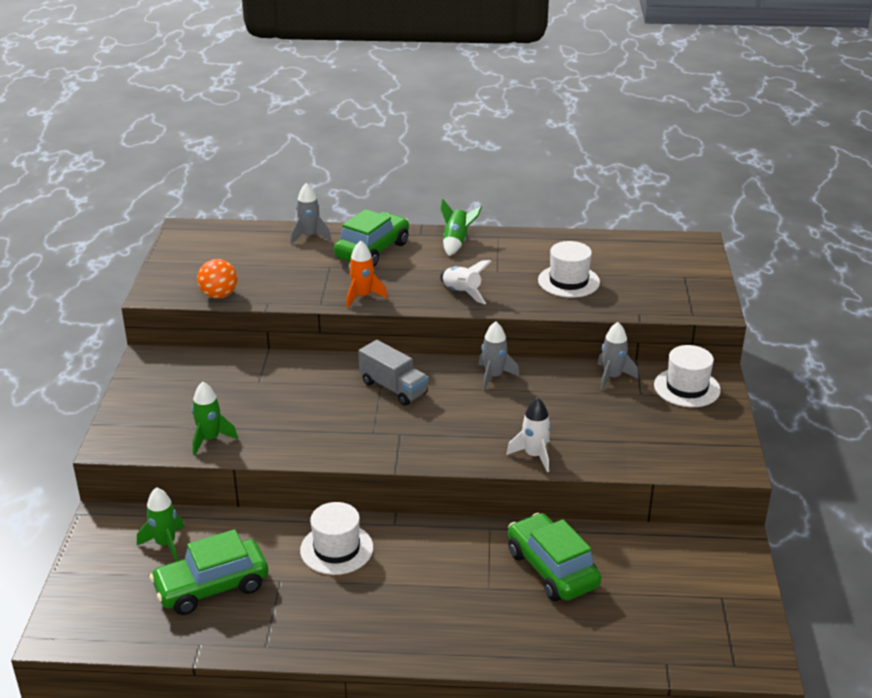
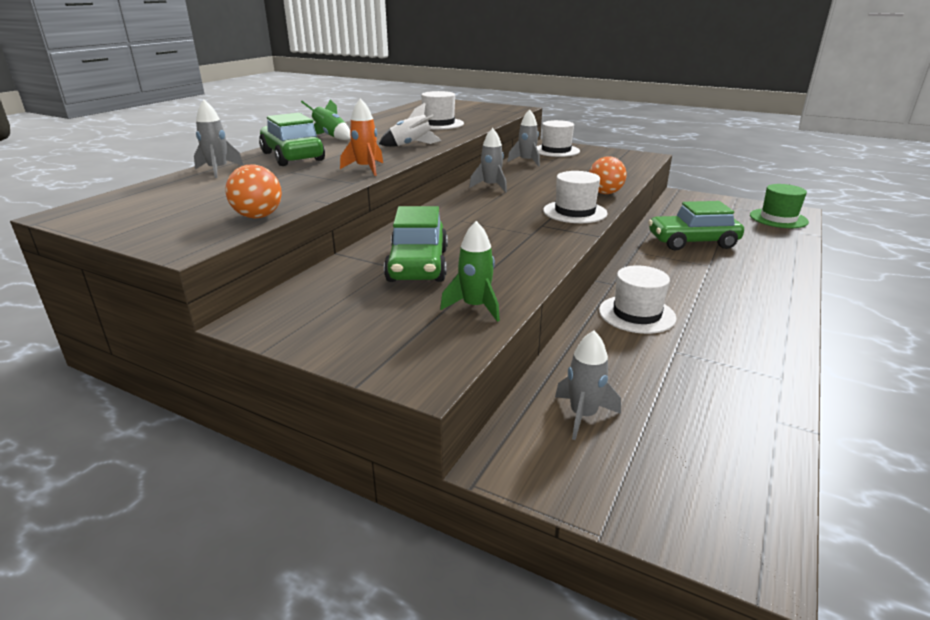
camera: 65 degrees left, 5 degrees down
green rocket [137,487,184,562] -> grey rocket [555,330,621,440]
green car [149,529,268,615] -> green car moved to [384,206,448,282]
grey truck [358,340,428,406] -> none
white rocket [506,398,551,472] -> orange ball [589,157,626,194]
none -> white hat [543,171,607,223]
none -> green hat [750,184,809,228]

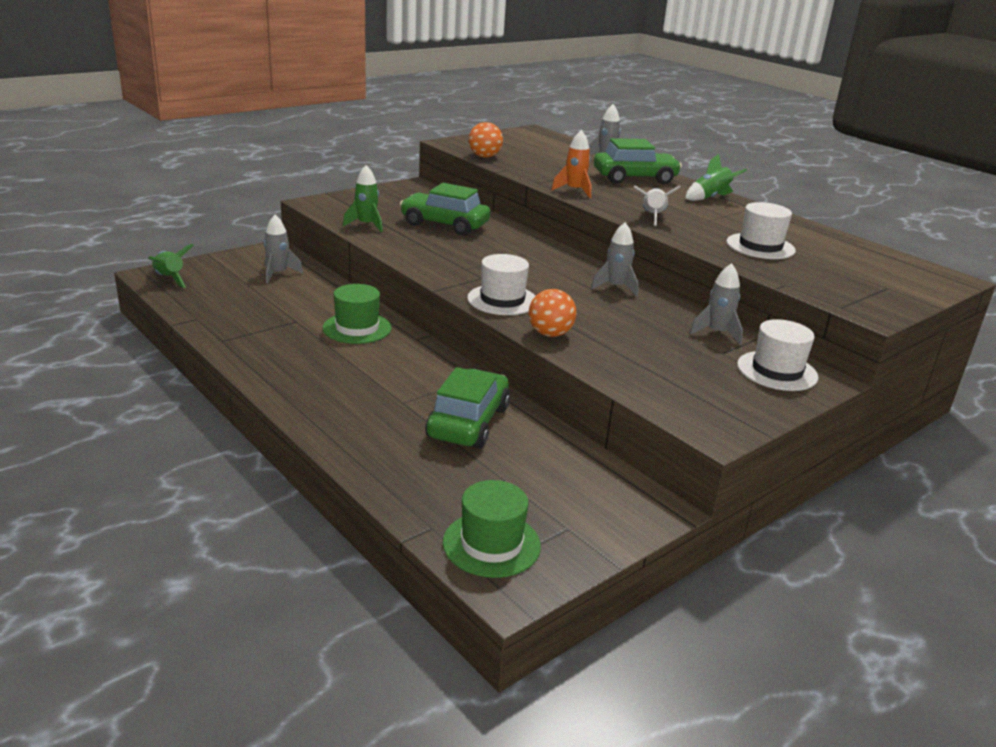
camera: 110 degrees right, 0 degrees up
white hat [599,265,677,334] -> green hat [323,284,392,344]
none -> green rocket [148,244,194,288]

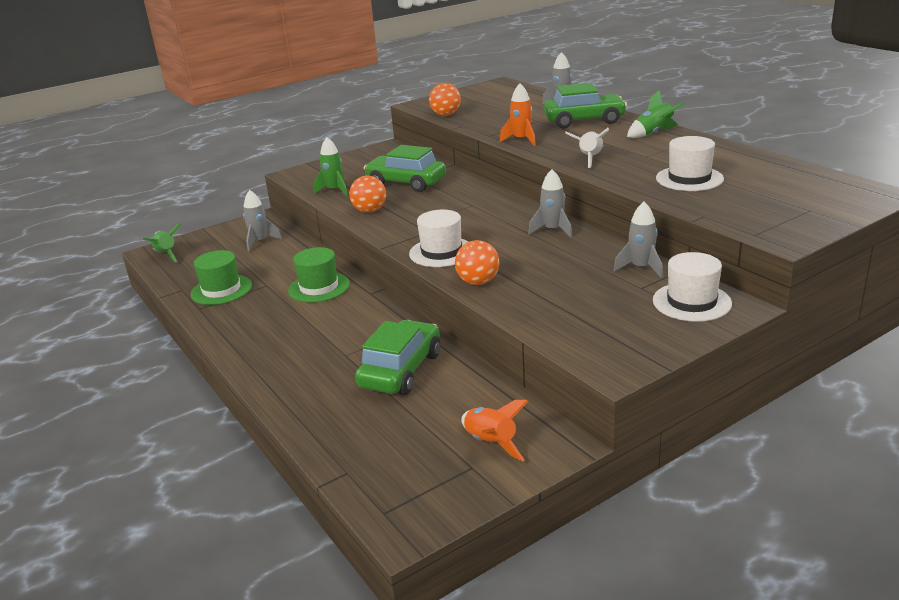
camera: 10 degrees right, 0 degrees up
green hat [443,480,541,578] -> green hat moved to [190,250,252,305]
none -> orange ball [349,176,386,212]
none -> orange rocket [461,400,529,462]

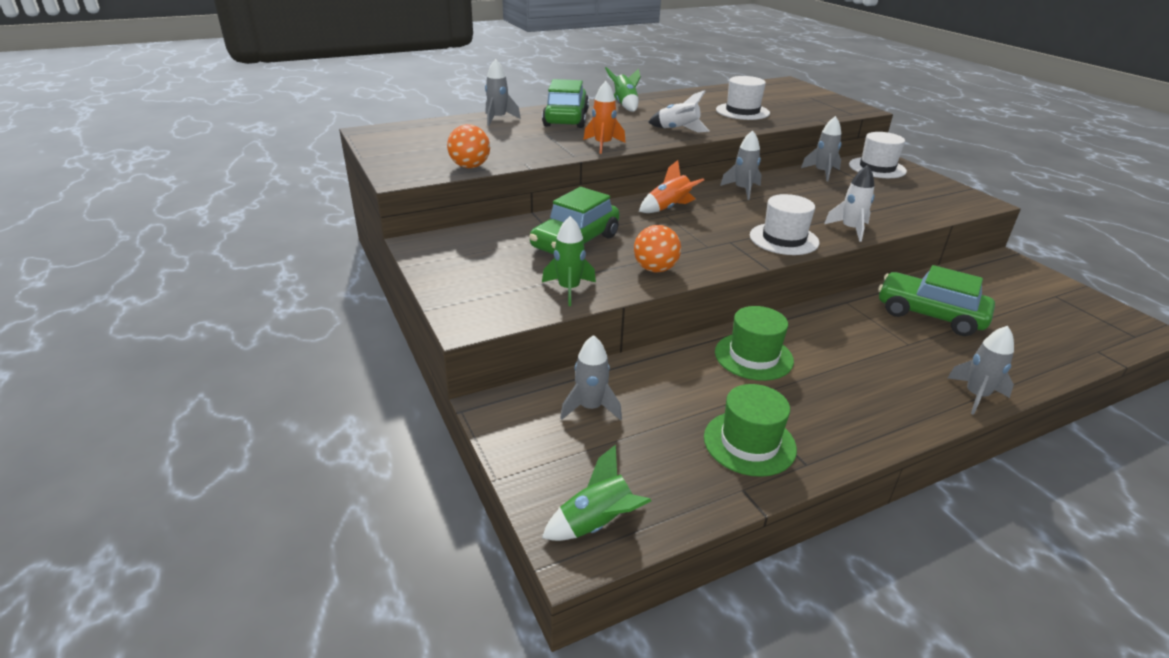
camera: 85 degrees left, 5 degrees up
orange ball [455,240,499,285] -> white rocket [824,165,874,242]
orange rocket [461,400,529,462] -> orange rocket moved to [639,160,704,213]
none -> grey rocket [948,326,1014,415]

